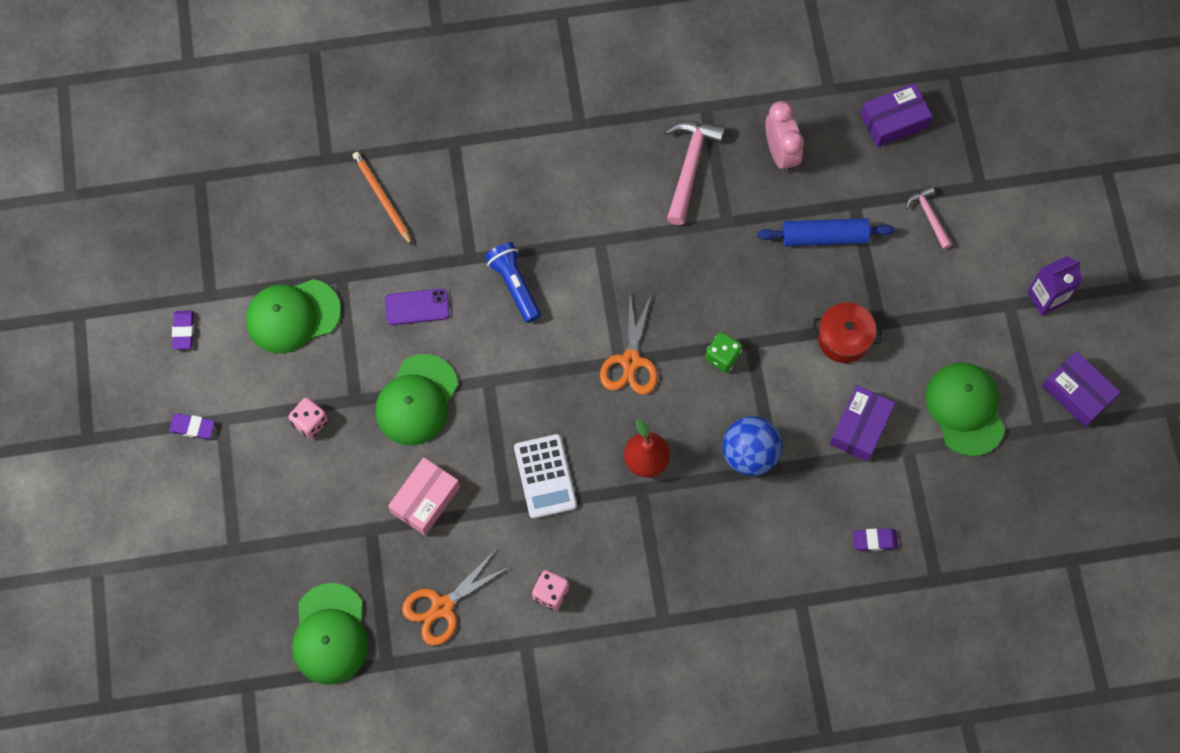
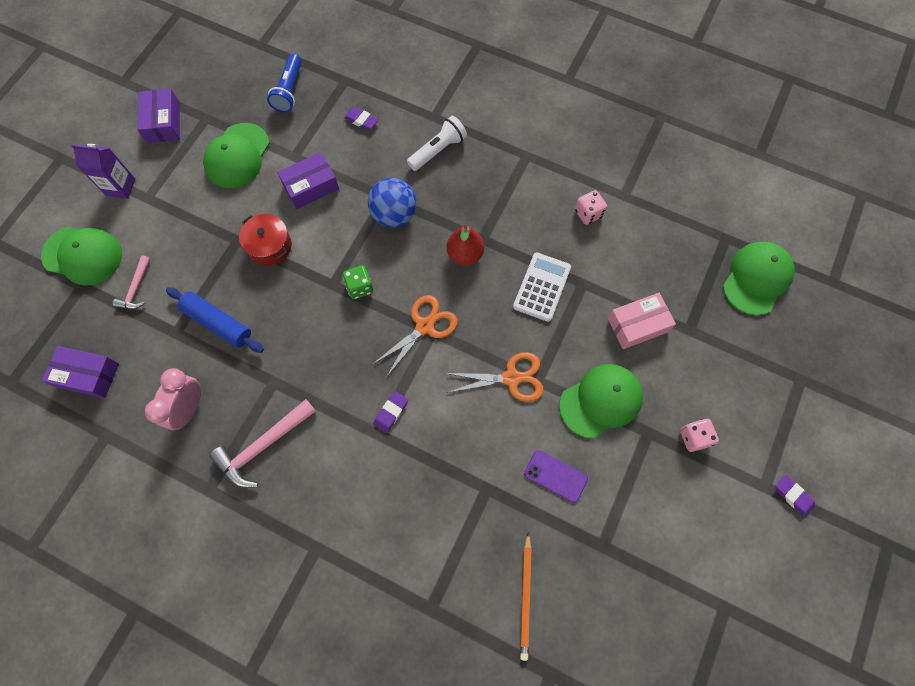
camera: 145 degrees left, 0 degrees up
purple eraser [172,310,194,350] -> purple eraser moved to [373,391,408,433]
green cap [246,279,341,354] -> green cap moved to [41,226,122,286]
orange scissors [402,550,511,646] -> orange scissors moved to [446,352,544,402]
blue flashlight [485,242,541,323] -> blue flashlight moved to [267,53,302,113]
none -> white flashlight [407,116,467,171]

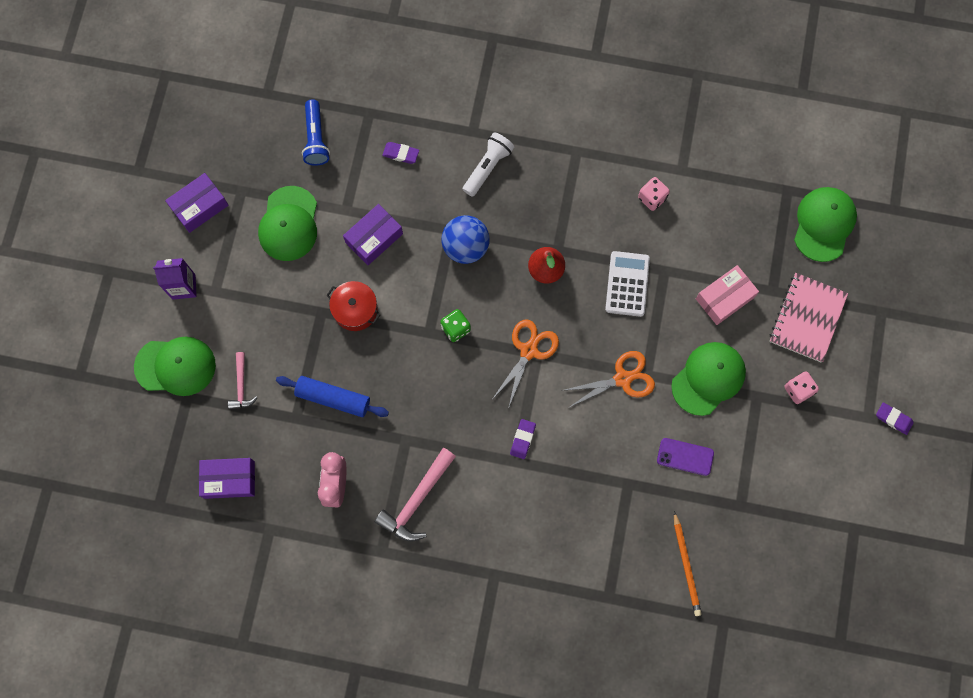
camera: 15 degrees left, 5 degrees up
purple box [137,88,180,143] -> purple box turned 75 degrees clockwise [165,173,229,233]
none -> pink notebook [769,273,848,362]

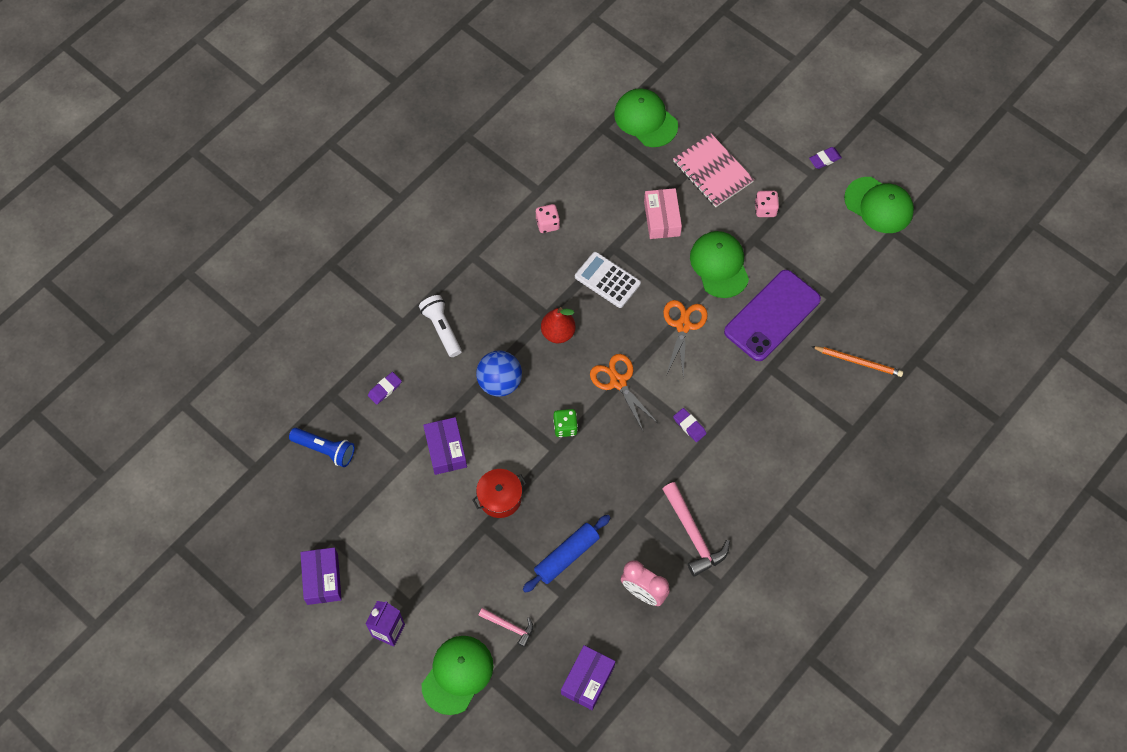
camera: 60 degrees left, 10 degrees down
green cap [258,186,317,261] -> green cap moved to [844,177,914,233]
purple phone [657,438,714,476] -> purple phone [724,270,821,361], size x2.03

